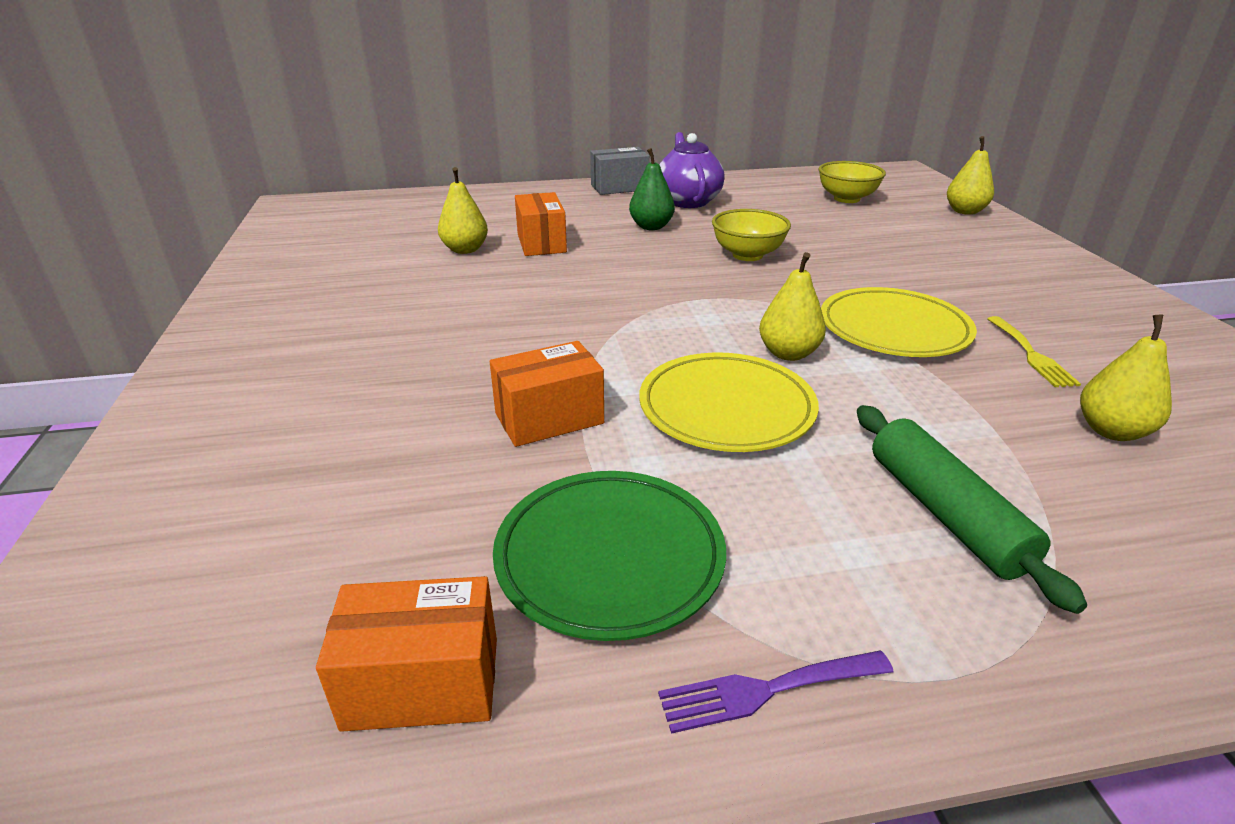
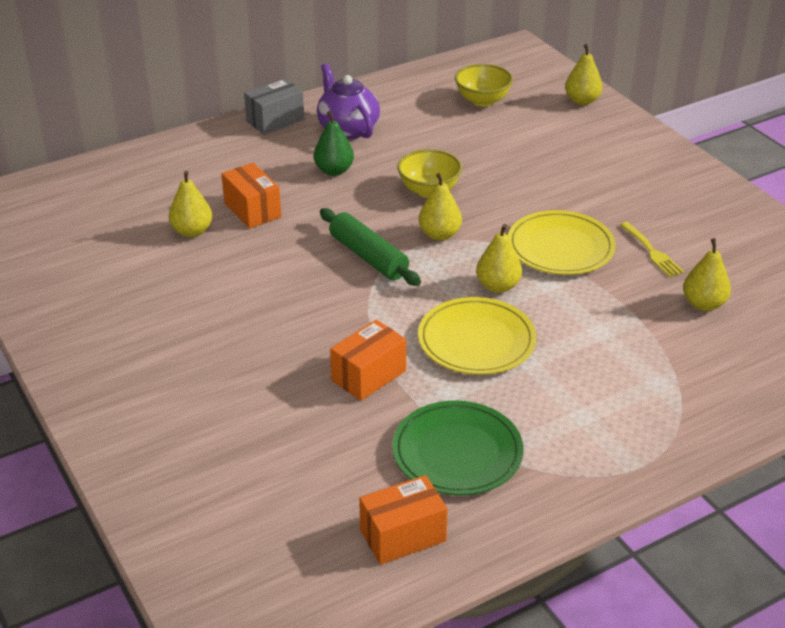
camera: 20 degrees left, 5 degrees up
purple fork [658,651,893,734] -> none
green rolling pin [857,405,1087,614] -> green rolling pin moved to [320,208,421,286]
none -> yellow pear [419,173,462,241]

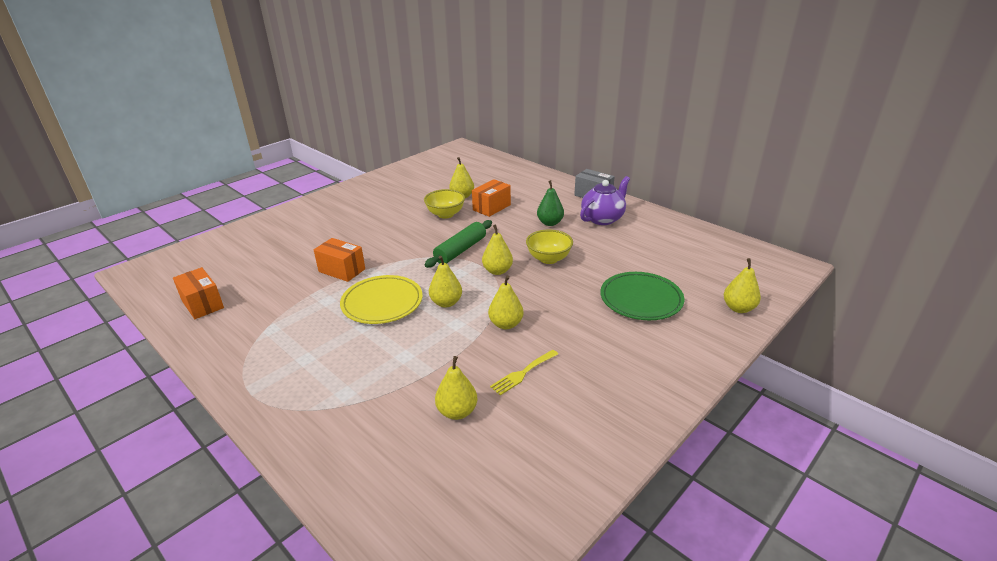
camera: 75 degrees right, 5 degrees down
green plate [392,400,523,495] -> green plate moved to [600,272,684,320]
yellow bowl [455,64,513,107] -> yellow bowl moved to [424,189,465,219]
yellow plate [508,210,616,275] -> yellow pear [488,275,524,329]

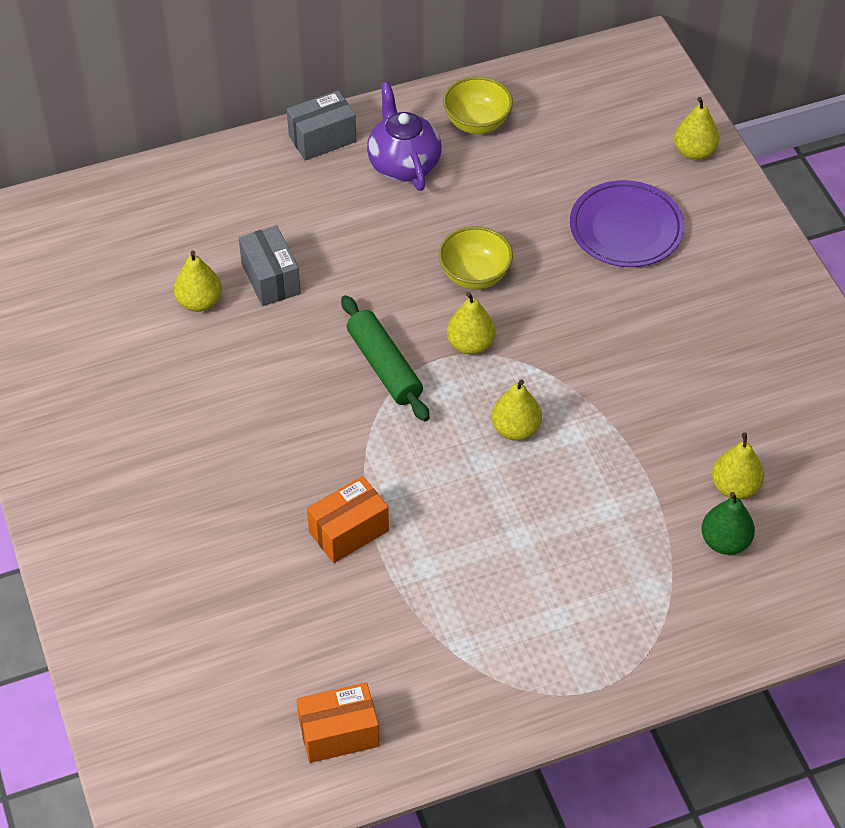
camera: 65 degrees left, 20 degrees up
yellow plate [340,275,423,324] -> none
yellow bowl [424,189,465,219] -> yellow bowl moved to [443,76,513,134]
orange box [472,179,511,217] -> grey box [239,225,301,306]
yellow pear [488,275,524,329] -> none
yellow fork [490,350,558,395] -> none
green pear [537,180,564,226] -> green pear moved to [701,492,755,555]
green plate [600,272,684,320] -> purple plate [570,180,684,267]

